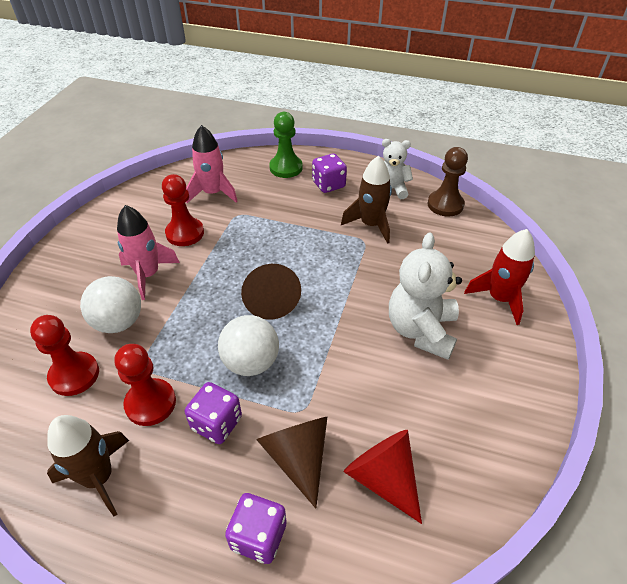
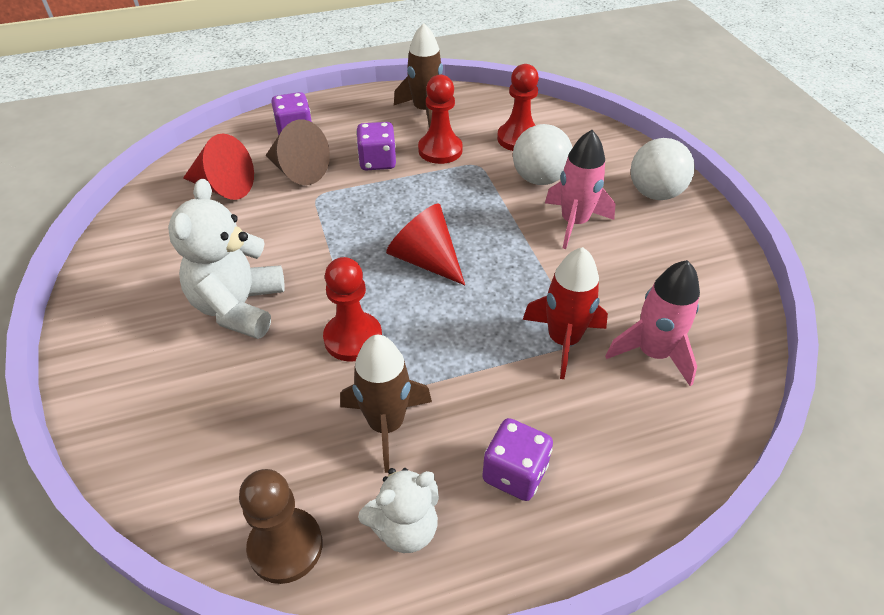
camera: 145 degrees right, 0 degrees up
red pawn [162,174,204,246] -> red pawn moved to [323,257,382,362]
white ball [218,315,279,376] -> white ball moved to [631,138,695,200]
brown cone [241,264,301,320] -> red cone [386,203,465,285]
green pawn [269,112,303,178] -> none
white teddy bear [389,232,462,360] -> white teddy bear turned 150 degrees counterclockwise [168,179,285,339]
red rocket [464,229,535,325] -> red rocket moved to [523,247,608,379]

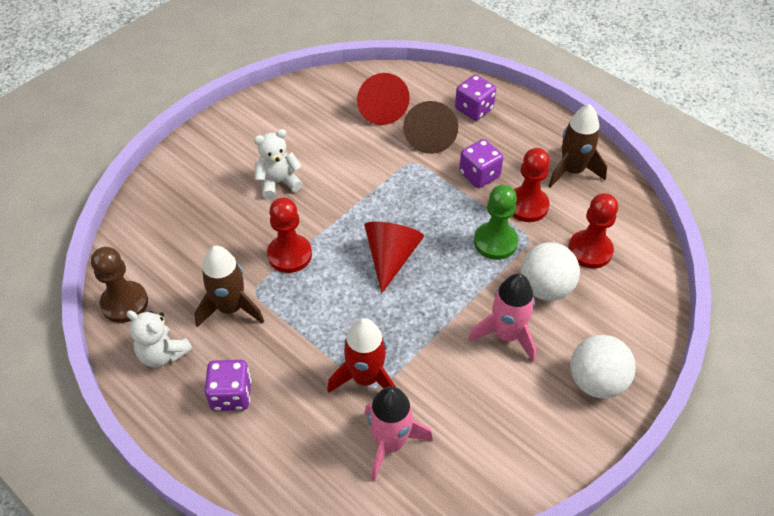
camera: 60 degrees right, 5 degrees up
white teddy bear [168,179,285,339] -> white teddy bear [254,129,303,199], size x0.63
none -> green pawn [474,185,518,260]

